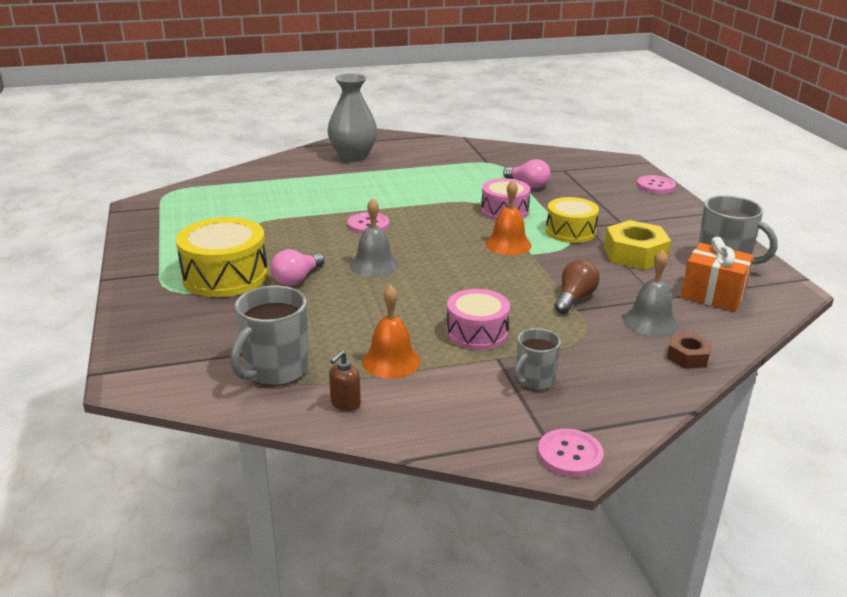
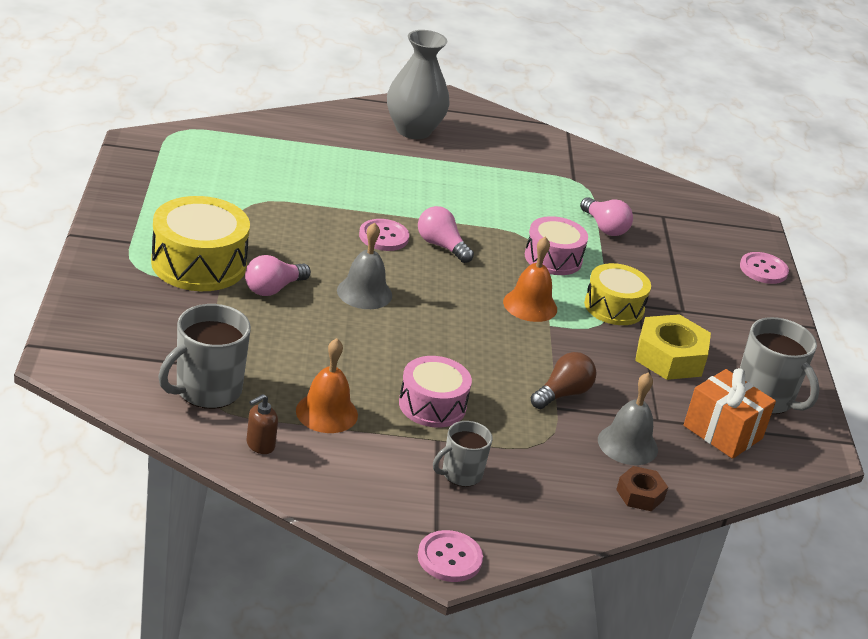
camera: 10 degrees right, 5 degrees up
none -> pink light bulb [418,206,474,263]

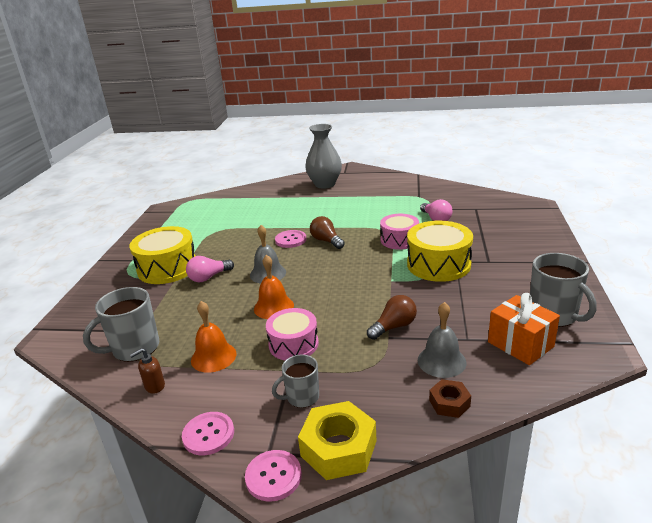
camera: 15 degrees right, 5 degrees down
pink light bulb [418,206,474,263] -> brown light bulb [310,216,345,249]
orange bell [503,236,557,322] -> orange bell moved to [254,255,294,319]
yellow drum [584,263,651,325] -> yellow drum [407,221,473,282], size x1.51
yellow nut [635,314,711,380] -> yellow nut moved to [298,401,376,480]
pink button [740,252,789,284] -> pink button moved to [182,412,234,455]

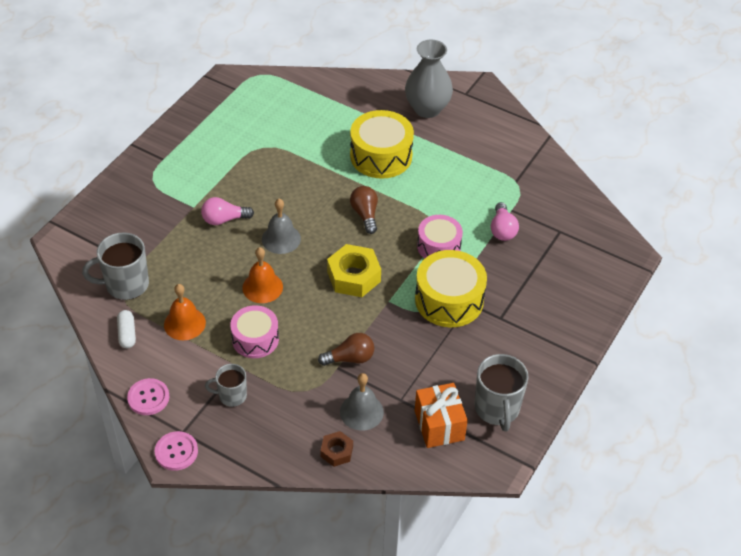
camera: 20 degrees right, 20 degrees up
yellow drum [129,226,196,284] -> yellow drum moved to [350,110,414,179]
brown soap dispenser [130,348,165,393] -> white capsule [117,310,136,348]
pink button [275,230,306,248] -> none
yellow nut [298,401,376,480] -> yellow nut moved to [327,244,381,297]

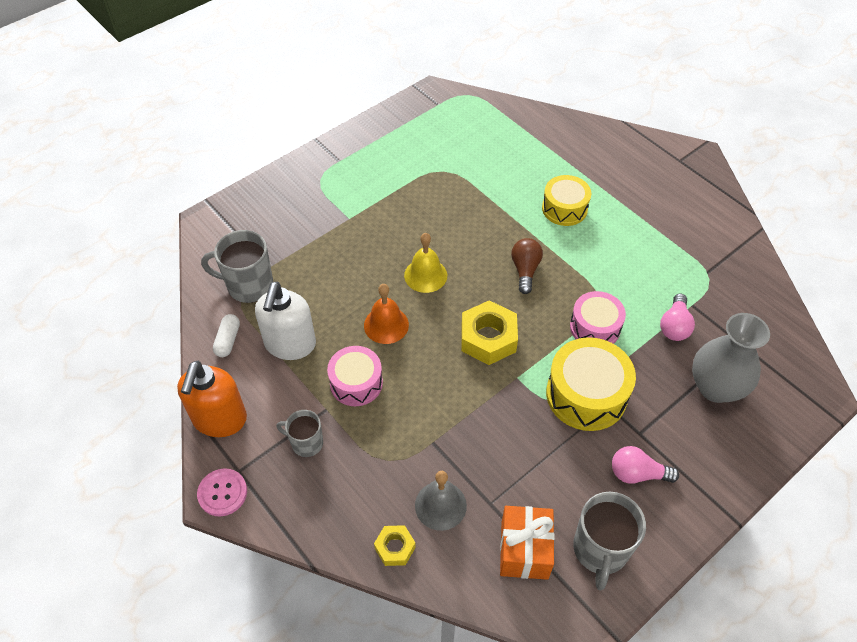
camera: 20 degrees right, 5 degrees up
pink button [127,378,169,415] -> orange soap dispenser [177,361,247,437]
orange bell [164,284,206,340] -> white soap dispenser [255,282,316,360]
pink light bulb [201,197,254,225] -> pink light bulb moved to [612,446,679,484]
grey bell [262,199,301,254] -> yellow bell [404,233,447,293]
brown light bulb [318,333,374,366] -> none
brown nut [320,431,353,467] -> yellow nut [374,525,416,566]
yellow drum [350,110,414,179] -> yellow drum [542,175,591,226], size x0.66
grey vase [405,40,453,118] -> grey vase moved to [692,313,770,403]

